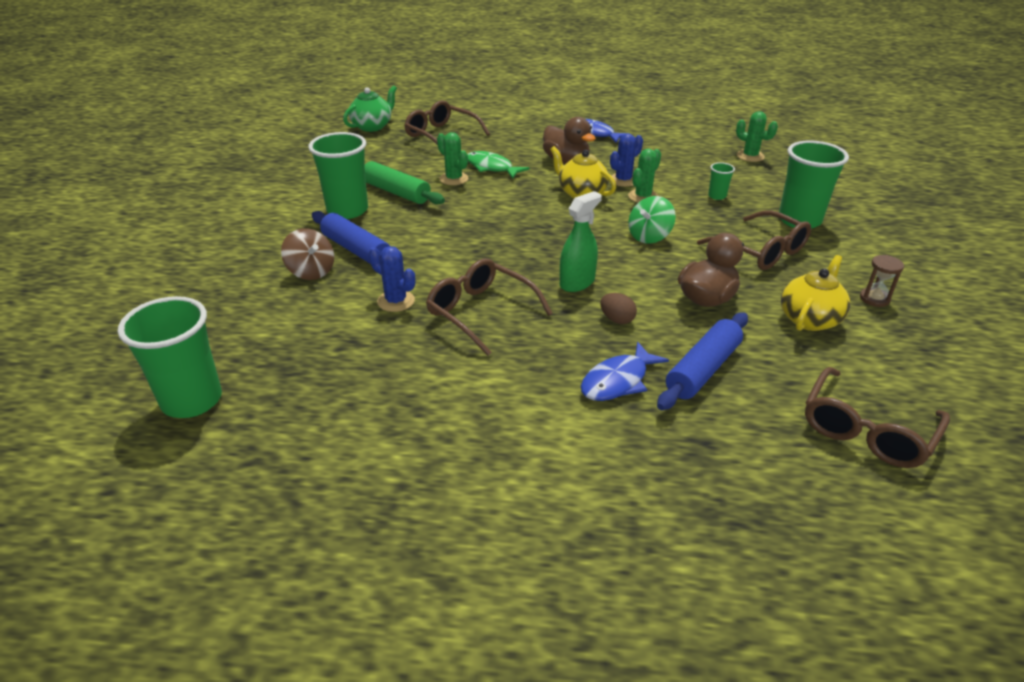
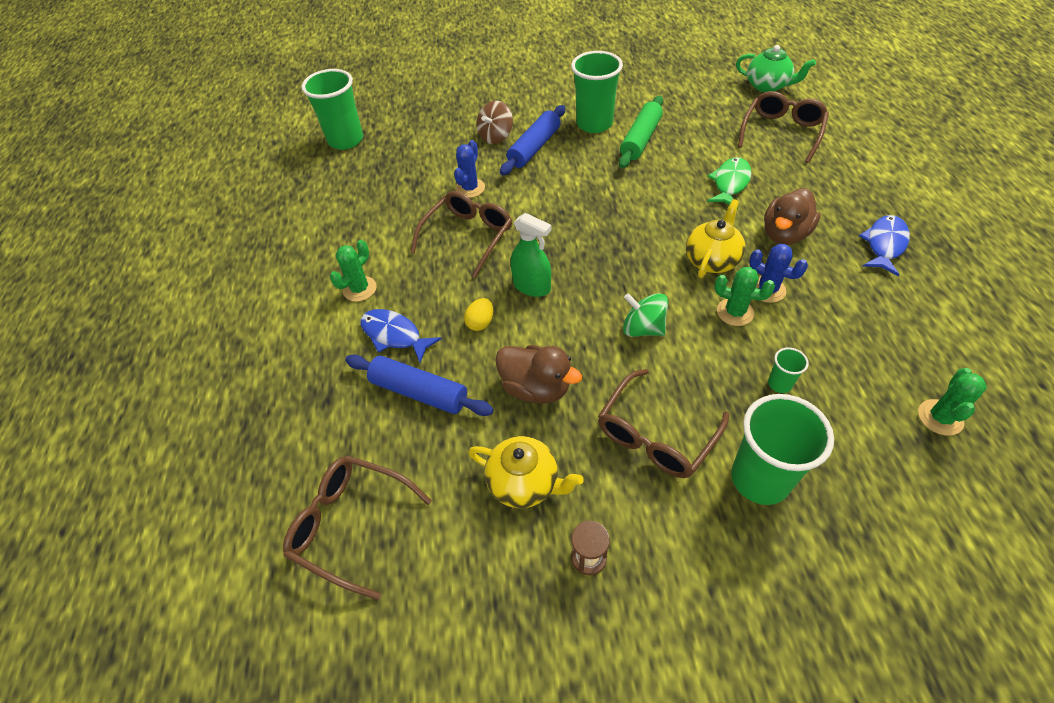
camera: 80 degrees right, 15 degrees up
green cactus [437,132,468,185] -> green cactus moved to [330,240,377,302]
brown egg [600,293,637,324] -> yellow egg [464,298,493,331]

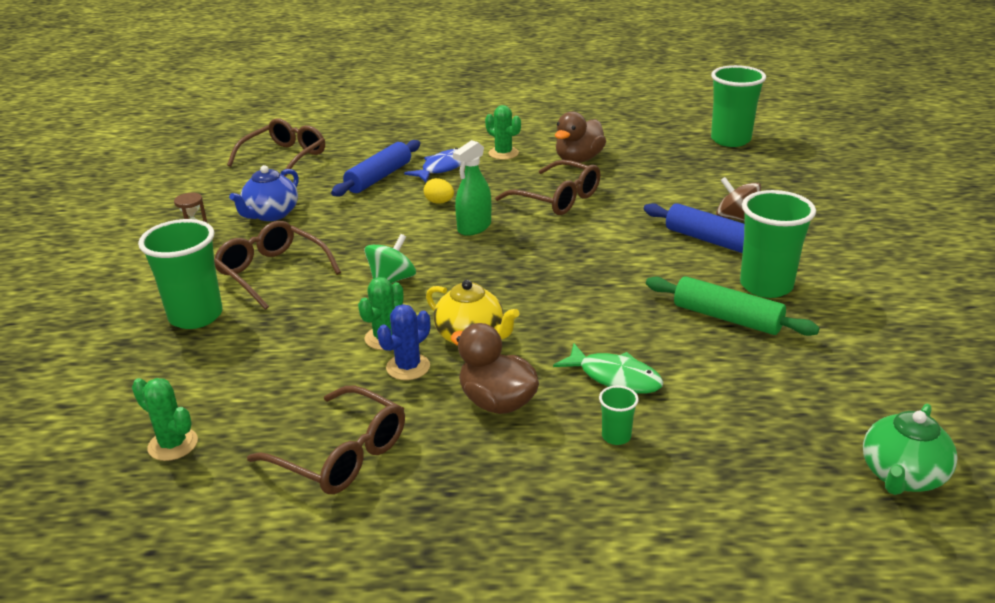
camera: 95 degrees right, 20 degrees down
blue cactus [454,140,485,198] -> none
yellow teapot [468,436,584,508] -> blue teapot [229,165,299,221]
brown duck [495,345,582,404] -> brown duck moved to [555,111,606,163]
brown glasses [738,91,829,163] -> brown glasses moved to [247,385,405,494]
green cup [768,347,809,393] -> green cup moved to [599,386,639,445]
blue fish [859,215,910,276] -> none

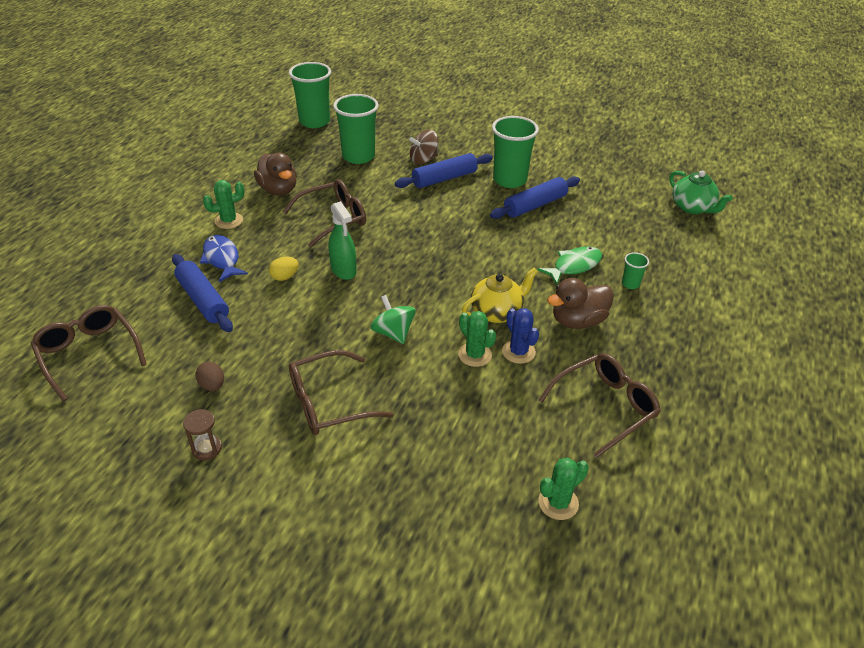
camera: 70 degrees left, 10 degrees up
green cup [138,219,222,329] -> green cup moved to [333,94,379,164]
blue teapot [229,165,299,221] -> brown egg [195,361,224,391]
green rolling pin [646,276,820,336] -> blue rolling pin [490,176,580,219]

